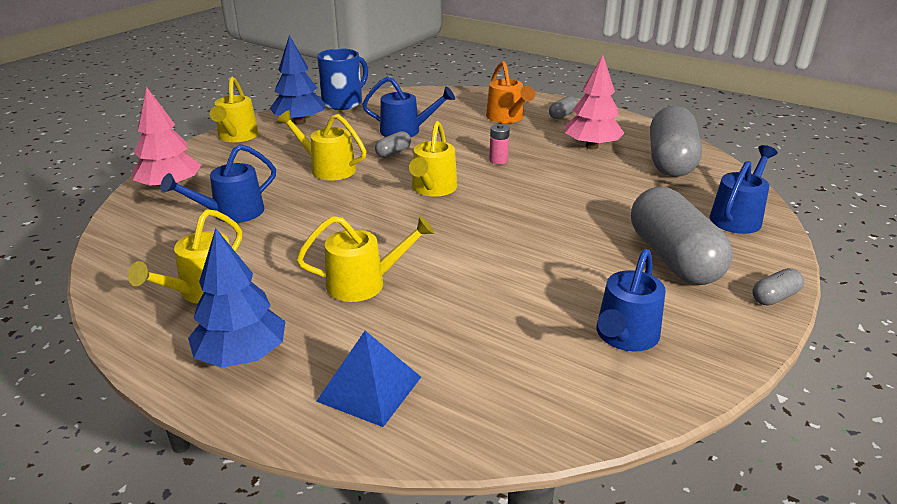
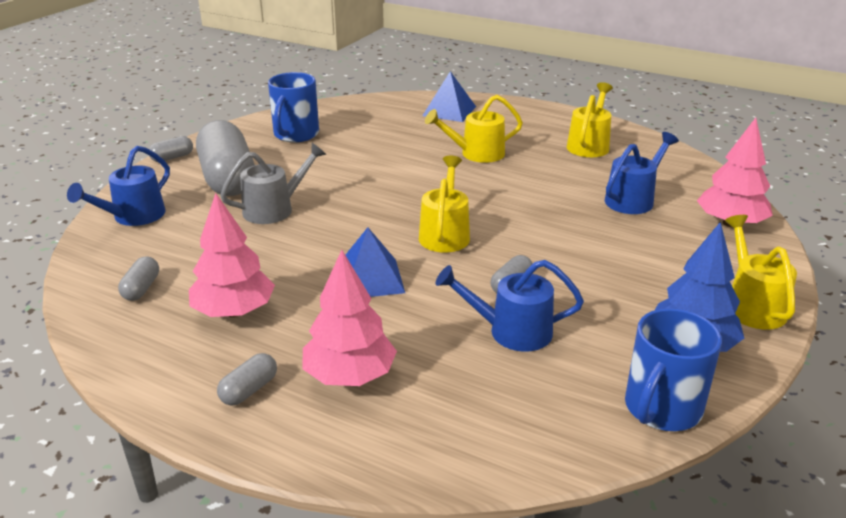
camera: 175 degrees right, 0 degrees up
blue tree [188,228,286,368] -> none
yellow watering can [277,110,367,180] -> none
orange watering can [486,61,535,123] -> pink tree [303,250,397,386]
pink battery [489,124,510,164] -> blue pyramid [346,227,405,297]
blue watering can [597,249,666,352] -> blue mug [268,72,319,142]
grey capsule [650,106,702,177] -> grey capsule [118,256,159,301], size x0.42
none -> grey watering can [220,143,326,224]

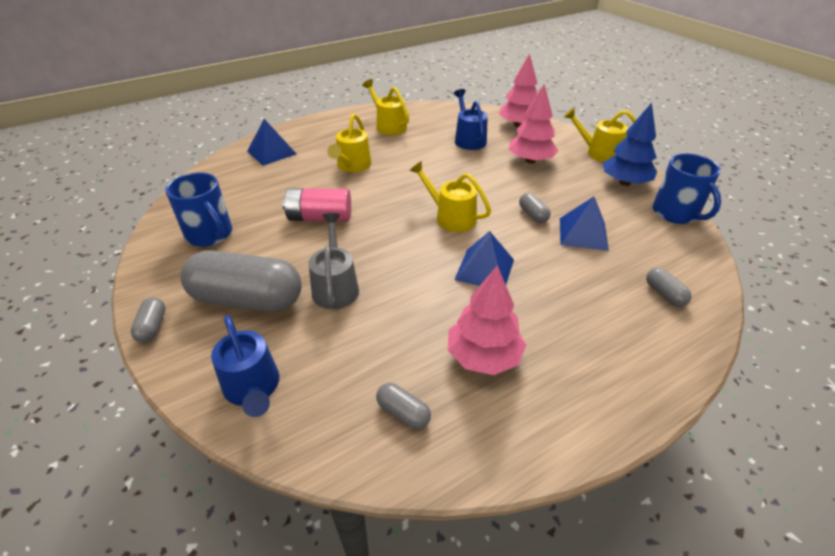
camera: 60 degrees left, 10 degrees up
grey capsule [217,353,277,405] -> grey capsule moved to [646,268,692,307]
pink tree [303,250,397,386] -> pink tree moved to [509,84,558,164]
blue watering can [435,260,584,352] -> blue pyramid [560,197,609,251]
none -> pink battery [282,188,351,221]

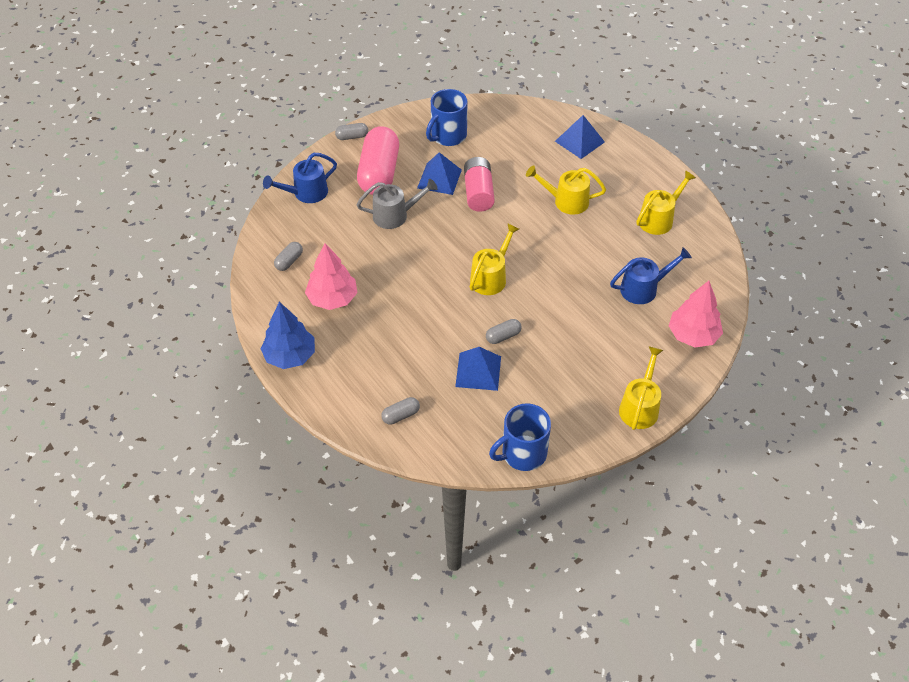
camera: 85 degrees right, 10 degrees up
grey capsule [180,250,302,312] -> pink capsule [357,126,399,195]
blue pyramid [454,231,514,286] -> blue pyramid moved to [417,152,462,195]
pink tree [509,84,558,164] -> none
blue tree [603,103,657,186] -> blue tree moved to [261,302,315,369]

